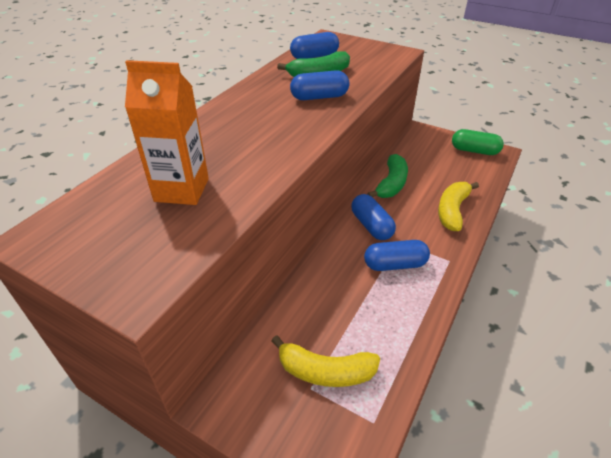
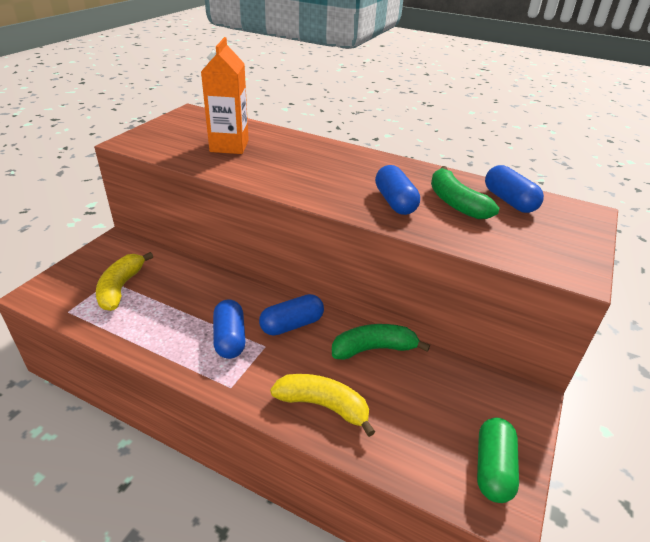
camera: 85 degrees right, 5 degrees down
green banana [367,154,408,198] -> green banana turned 150 degrees clockwise [332,324,430,360]

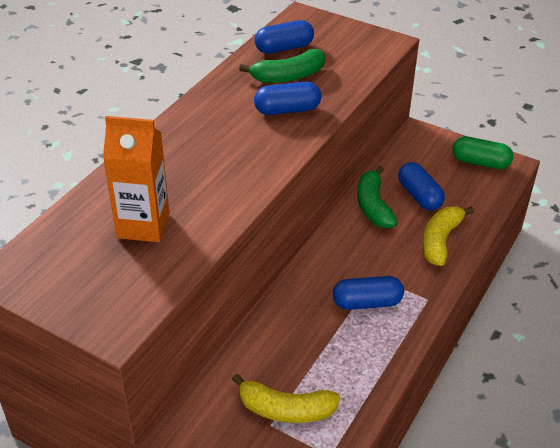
camera: 85 degrees left, 5 degrees up
blue capsule [259,294,324,336] -> blue capsule moved to [398,162,445,210]

